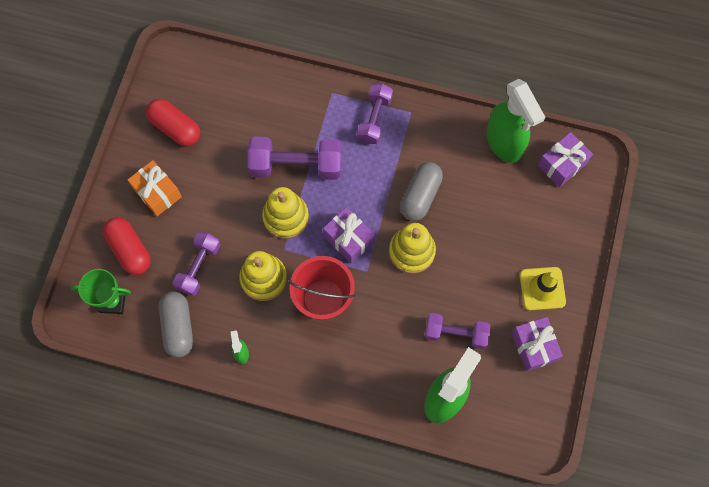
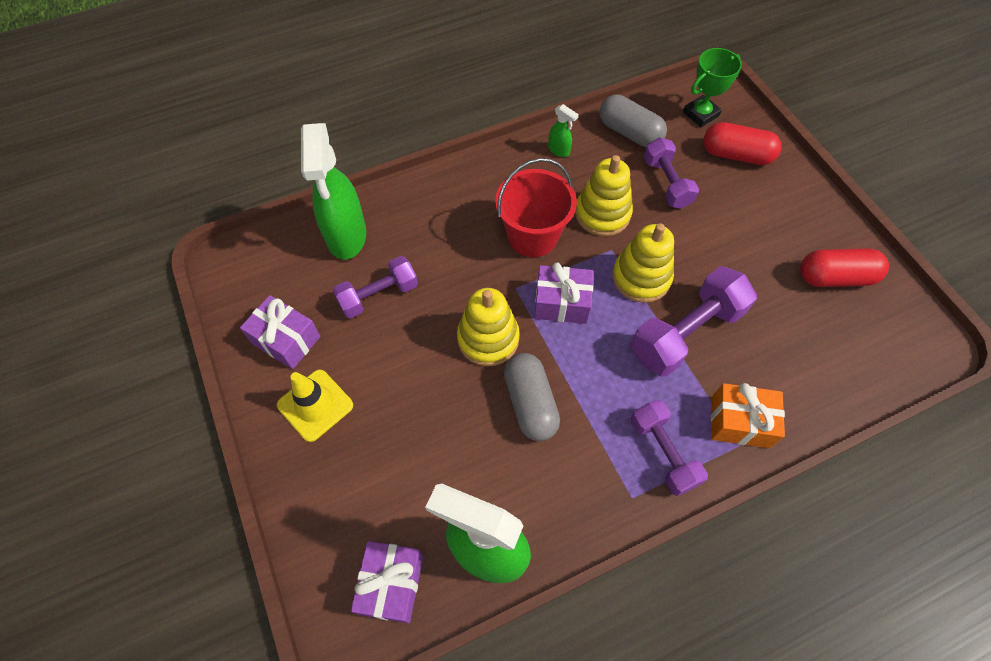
camera: 140 degrees right, 10 degrees down
orange gift [128,160,182,216] -> orange gift moved to [711,383,785,448]

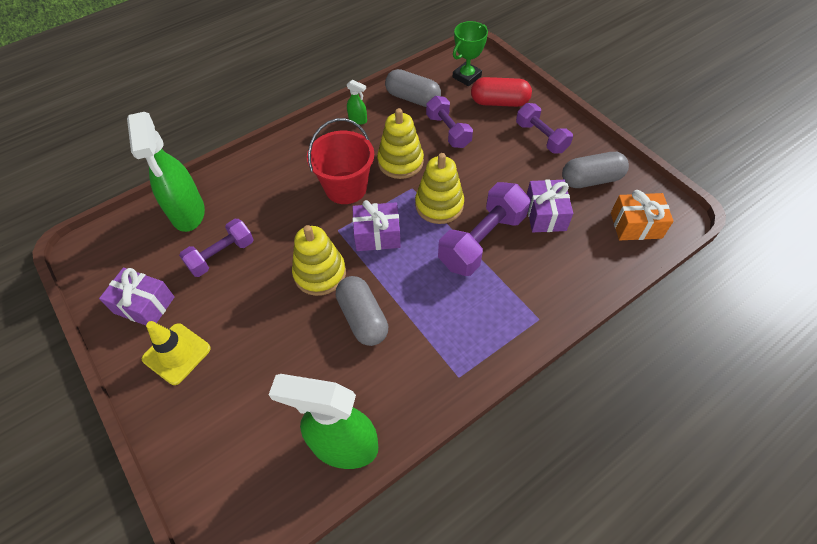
camera: 10 degrees left, 5 degrees down
purple gift [351,541,423,623] -> purple gift moved to [527,180,573,232]
purple dumbbell [631,400,708,496] -> purple dumbbell moved to [516,103,573,153]
orange gift [711,383,785,448] -> orange gift moved to [611,190,674,240]
red capsule [800,248,889,287] -> grey capsule [562,152,629,188]

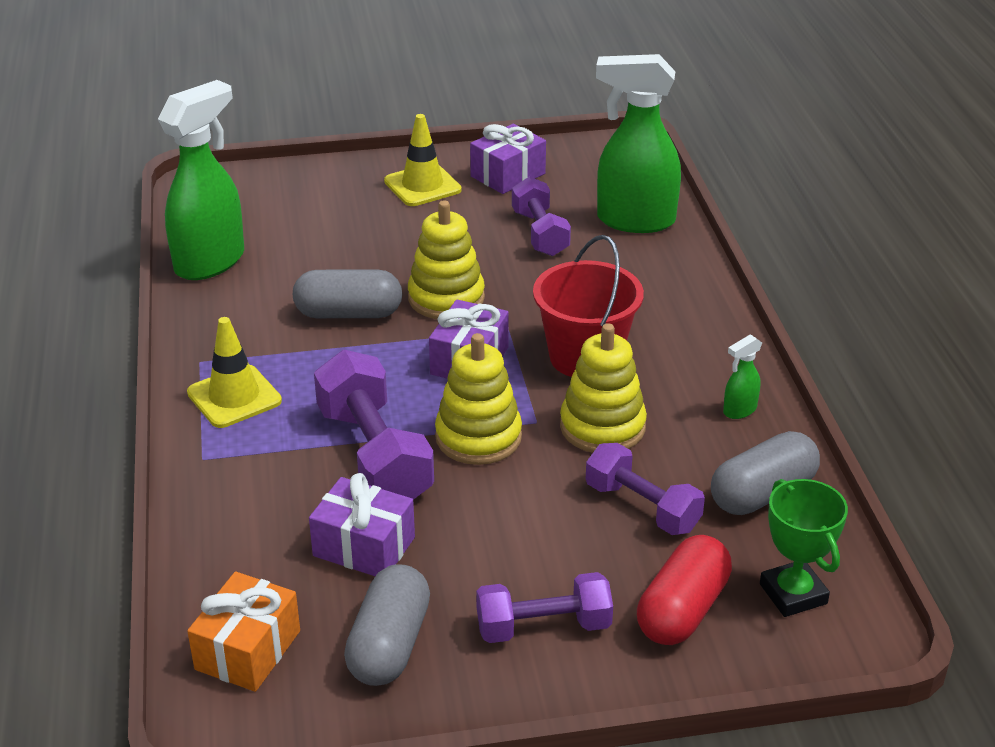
camera: 115 degrees right, 20 degrees down
purple dumbbell [426,96,473,148] -> purple dumbbell turned 45 degrees clockwise [586,443,705,535]
none -> yellow traffic cone [187,317,282,428]

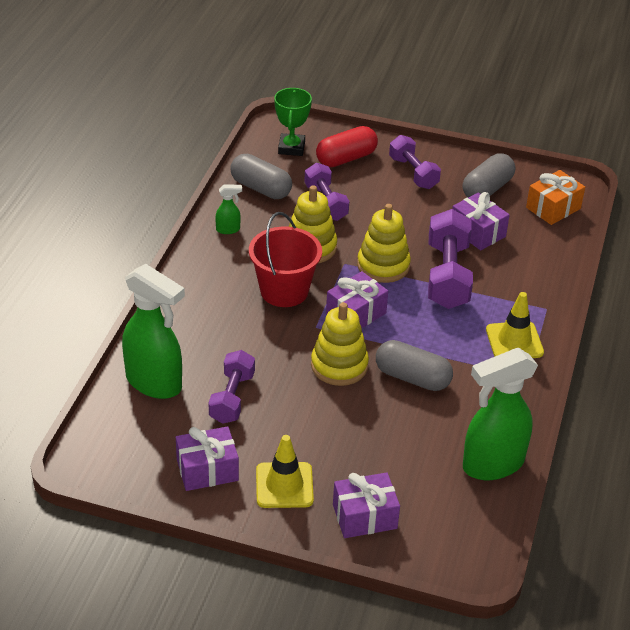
camera: 155 degrees left, 5 degrees up
purple dumbbell [476,572,613,643] -> purple dumbbell turned 45 degrees clockwise [389,135,441,189]
grey capsule [711,431,820,515] -> grey capsule turned 45 degrees clockwise [230,154,292,199]
none -> purple gift [333,472,400,538]

